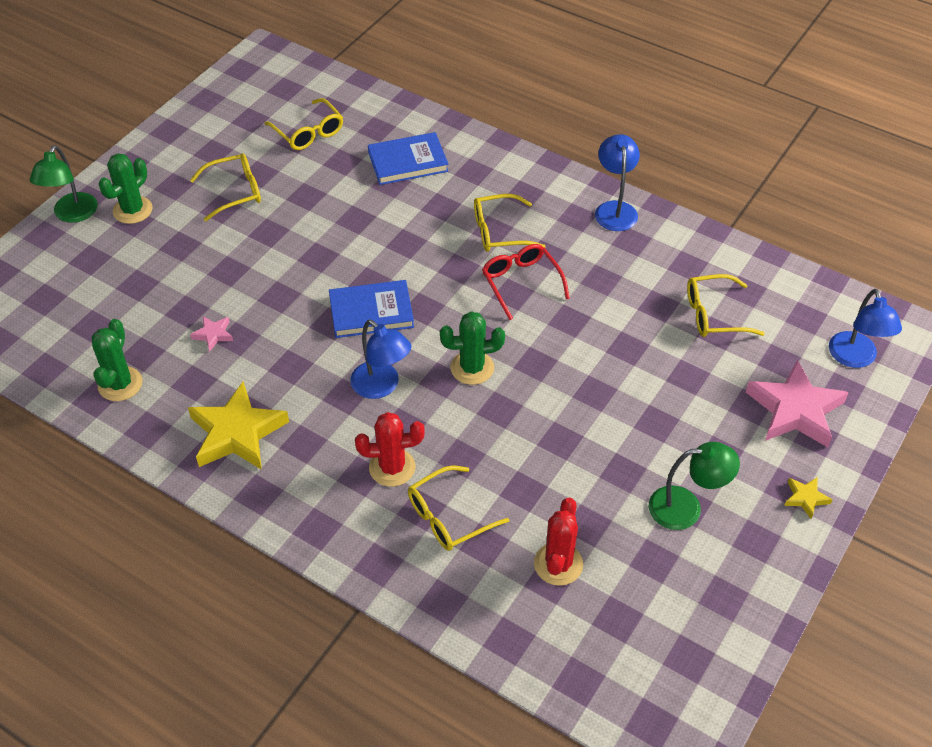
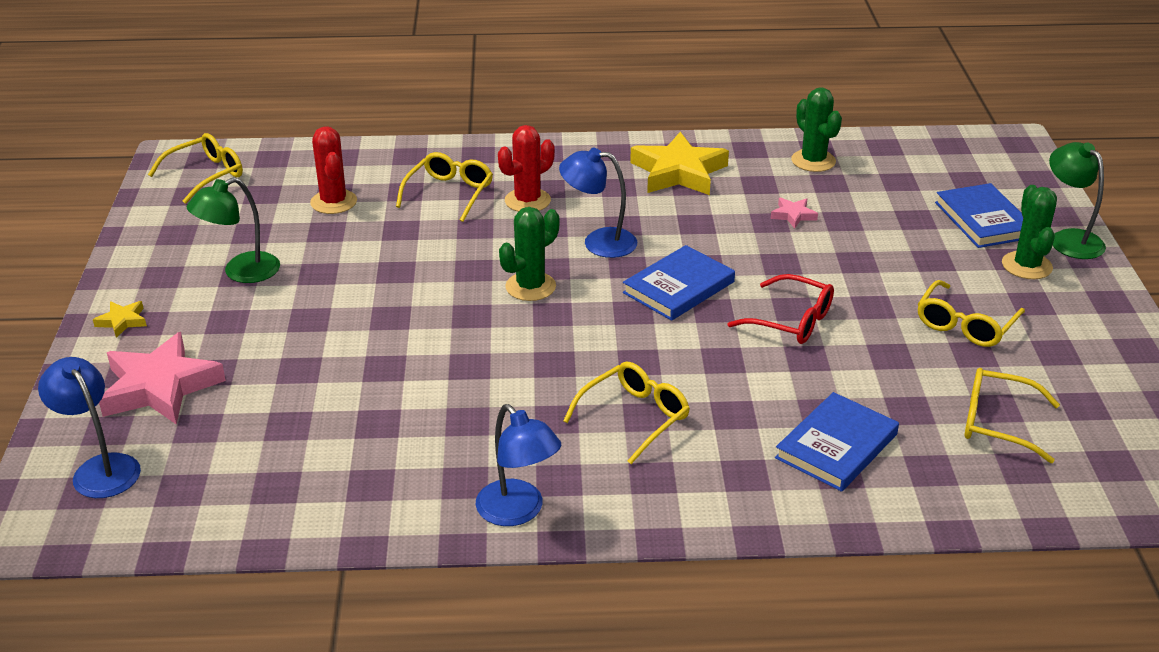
camera: 145 degrees right, 15 degrees down
red glasses [482,244,570,320] -> red glasses moved to [727,274,834,344]
yellow glasses [687,274,765,337] -> yellow glasses moved to [148,133,243,204]
none -> blue book [935,183,1023,248]

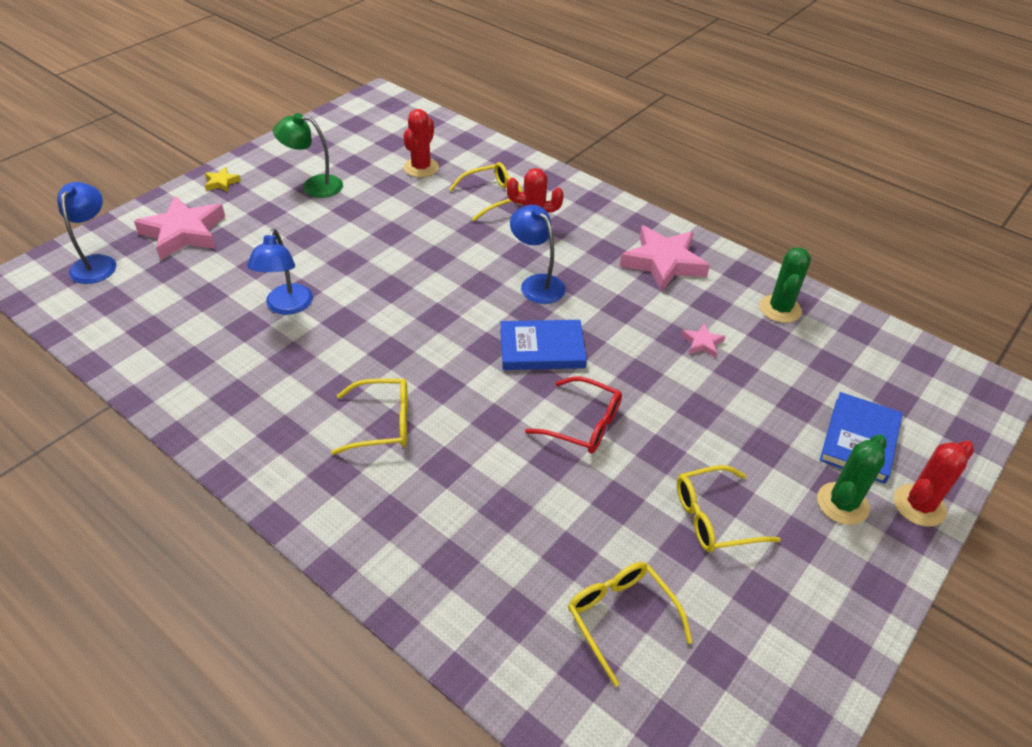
camera: 40 degrees right, 10 degrees up
yellow glasses [148,133,243,204] -> none
blue lamp [476,404,561,526] -> blue lamp moved to [247,229,313,315]
green cactus [499,207,559,301] -> none
yellow star [630,132,729,195] -> pink star [620,225,710,292]
red glasses [727,274,834,344] -> red glasses turned 45 degrees counterclockwise [525,377,622,454]
blue book [775,392,899,492] -> none
green lamp [1049,142,1106,259] -> red cactus [894,440,974,527]

